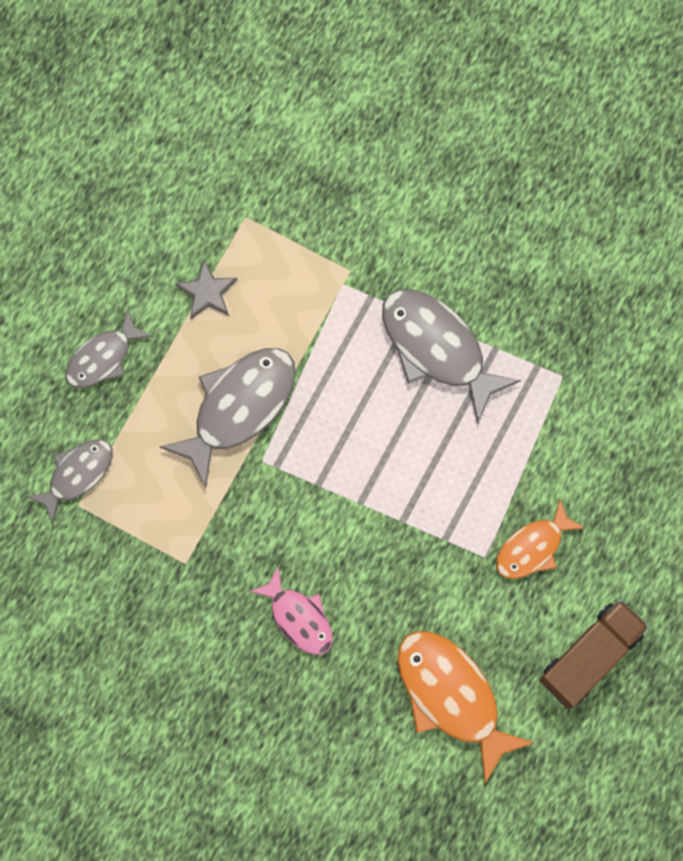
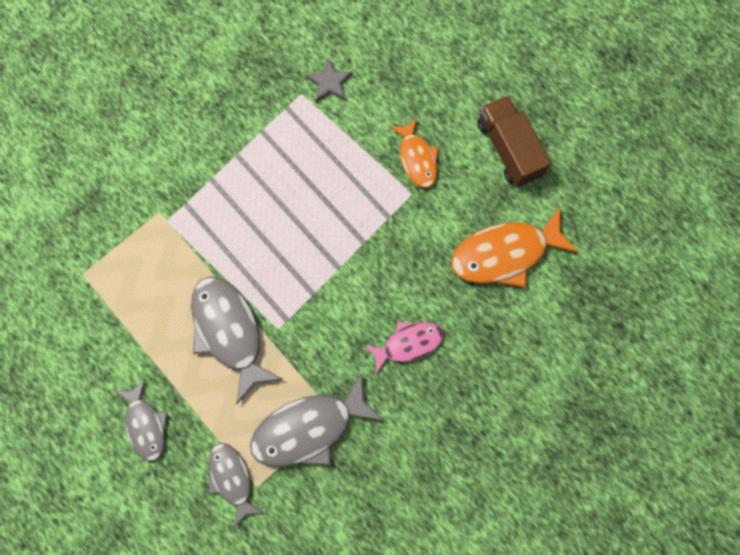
camera: 70 degrees left, 0 degrees up
grey star [175,260,237,319] -> grey star moved to [305,59,353,102]
grey fish [382,289,521,424] -> grey fish moved to [250,373,384,467]

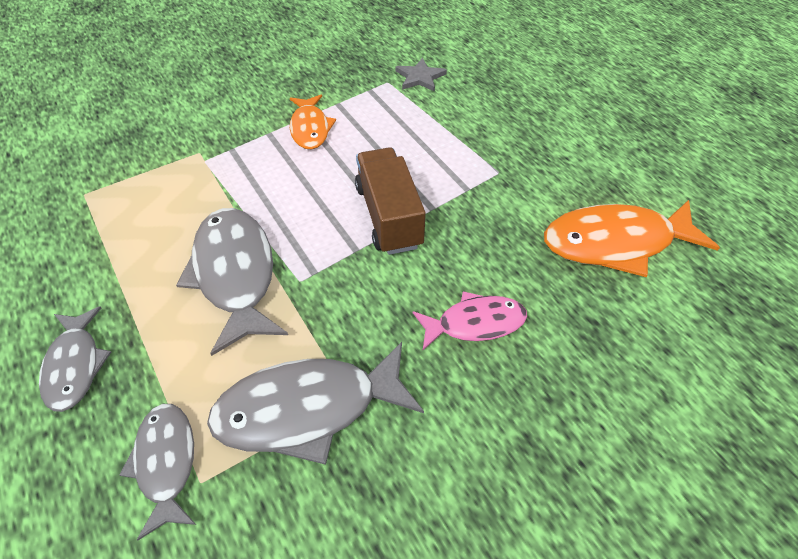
camera: 10 degrees right, 25 degrees down
orange fish [390,118,439,188] -> orange fish moved to [290,95,336,149]
brown truck [477,95,551,187] -> brown truck moved to [355,147,426,255]

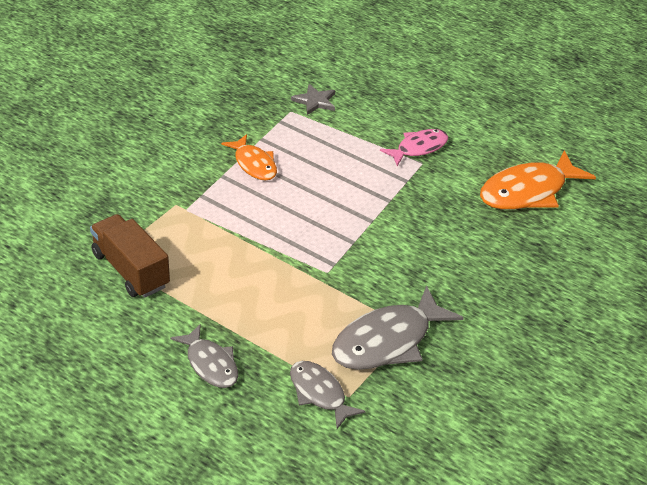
camera: 25 degrees left, 10 degrees down
grey fish [176,208,288,356] -> none
brown truck [355,147,426,255] -> brown truck moved to [90,214,170,298]
pink fish [413,291,527,350] -> pink fish moved to [380,129,448,166]

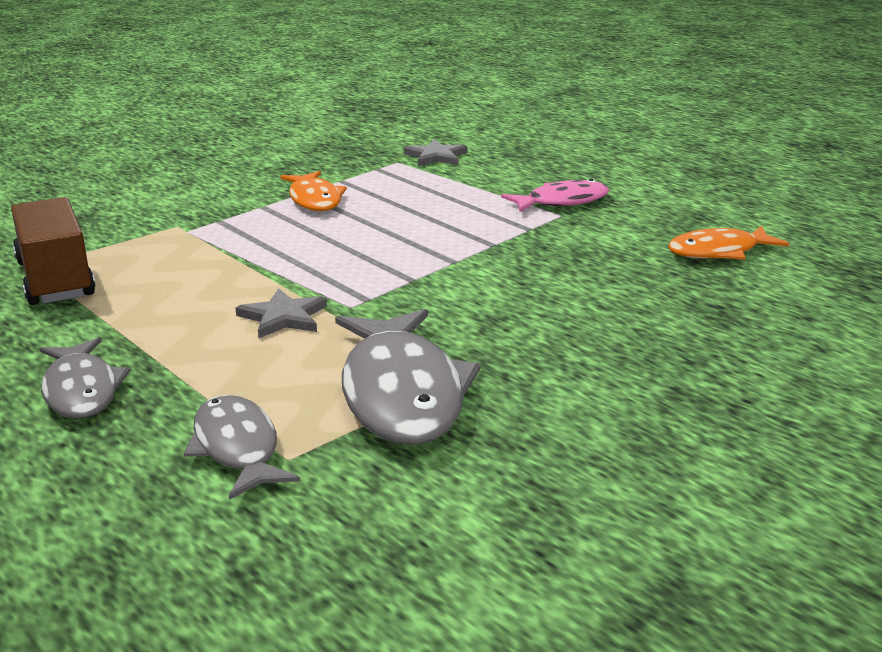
camera: 15 degrees right, 15 degrees down
grey fish [332,285,464,370] -> grey fish turned 75 degrees counterclockwise [335,309,481,445]
orange fish [480,150,596,210] -> orange fish [668,226,789,260], size x0.61
none -> grey star [236,288,327,338]

